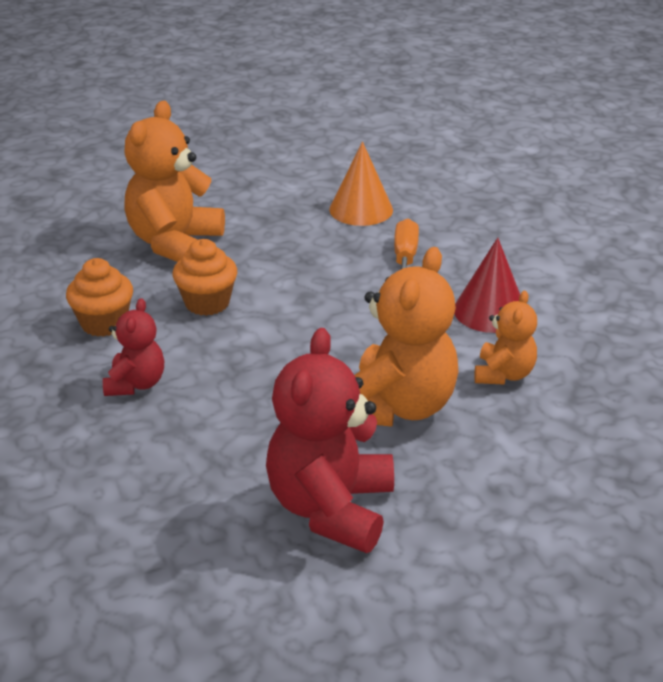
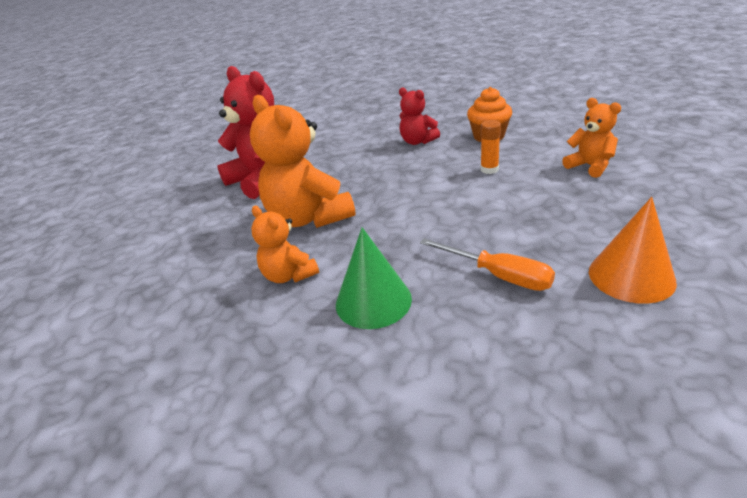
camera: 125 degrees right, 0 degrees up
orange teddy bear [124,101,225,262] -> orange teddy bear [562,98,621,178], size x0.55
orange cupcake [173,239,237,316] -> orange glue stick [480,120,501,174]
red cone [454,238,520,333] -> green cone [336,227,412,329]

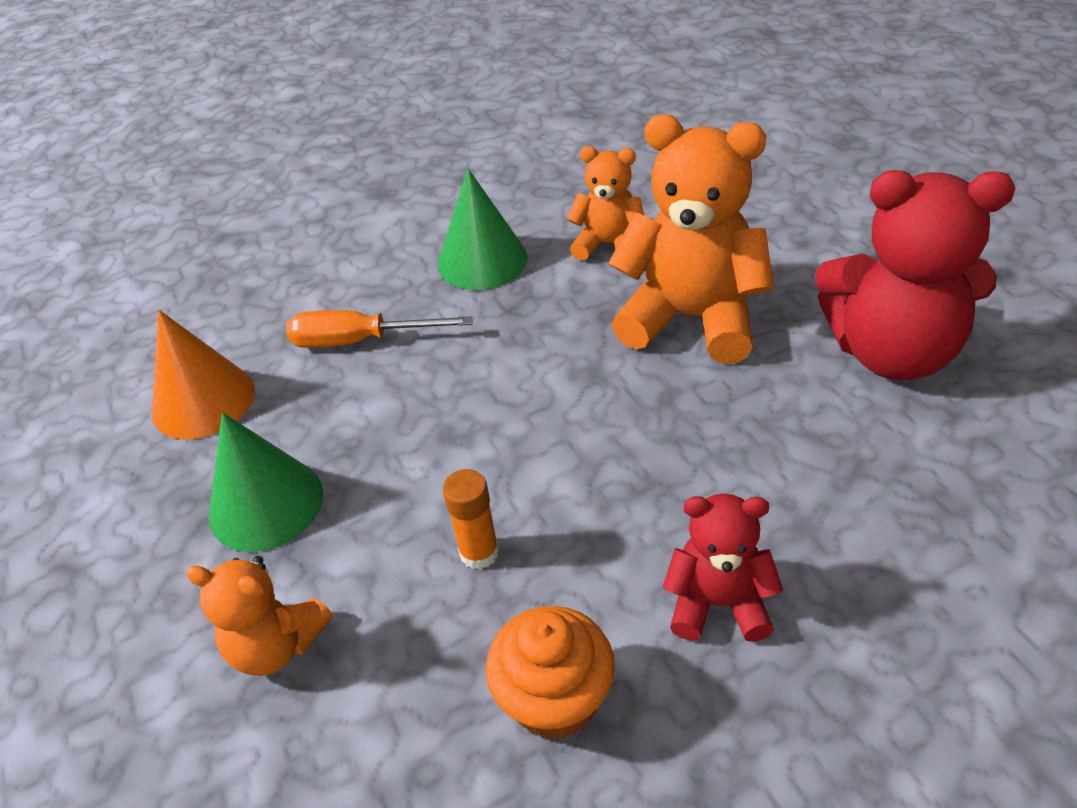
camera: 145 degrees right, 10 degrees up
none -> green cone [209,412,323,552]

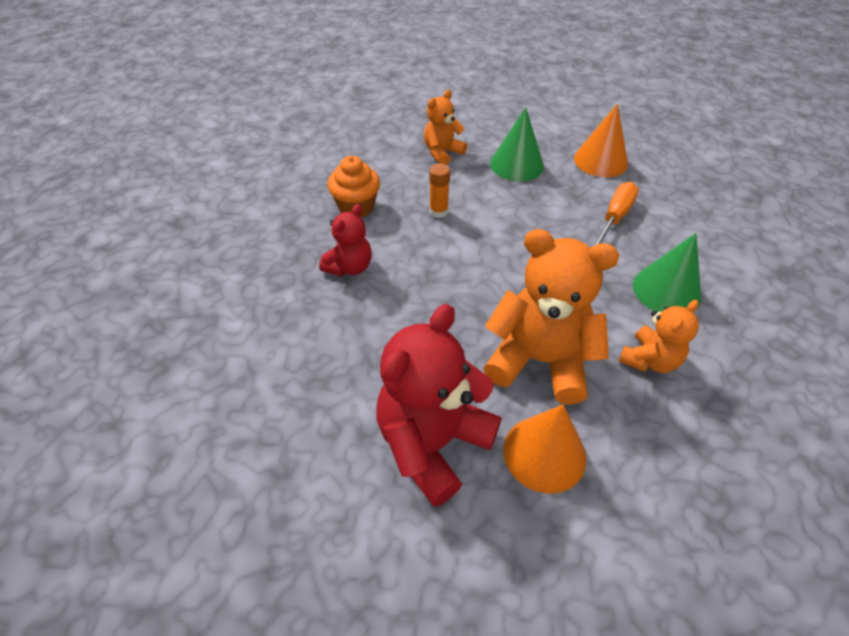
camera: 115 degrees right, 5 degrees up
orange teddy bear [608,114,774,364] -> orange teddy bear turned 120 degrees counterclockwise [483,229,619,405]
none -> orange cone [503,404,587,494]

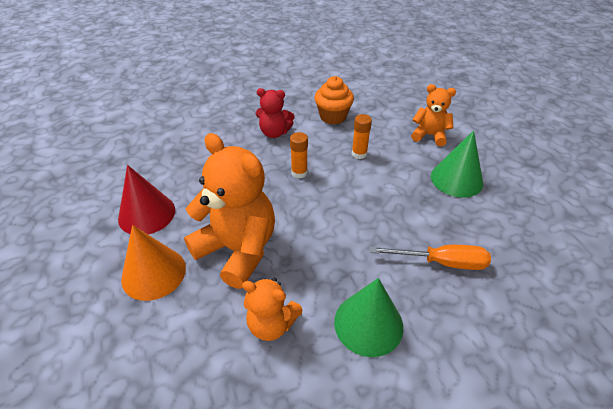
camera: 65 degrees right, 5 degrees down
red teddy bear [376,304,501,507] -> red cone [118,165,175,235]
orange teddy bear [483,229,619,405] -> orange teddy bear turned 45 degrees counterclockwise [184,133,275,289]
orange cone [574,103,628,177] -> none
none -> orange glue stick [290,132,308,178]

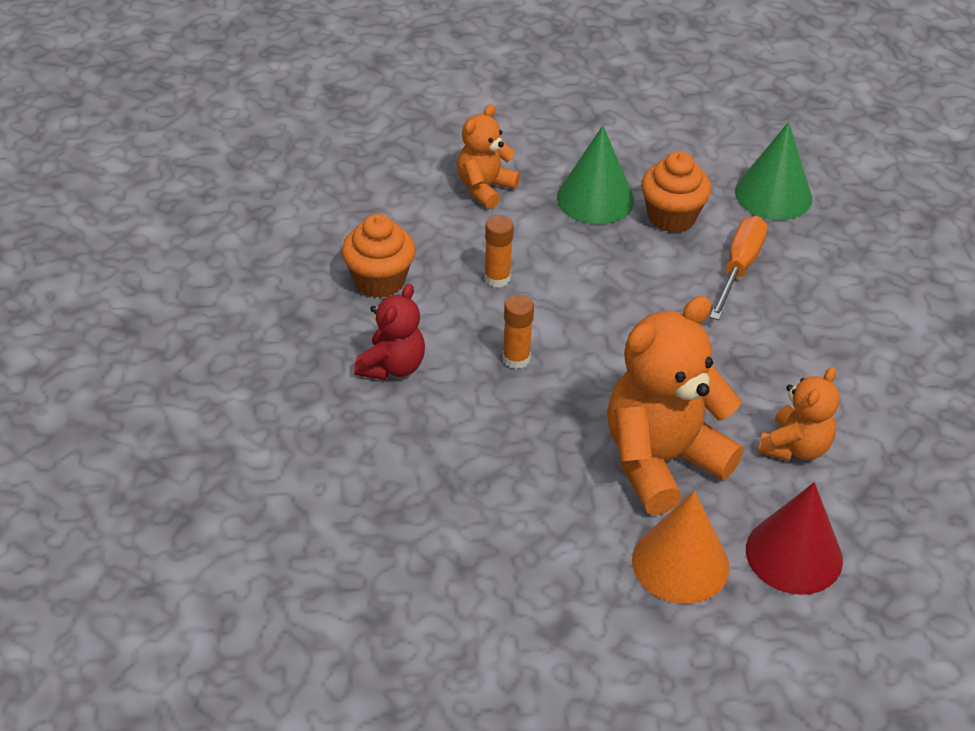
camera: 75 degrees left, 0 degrees up
red cone [118,165,175,235] -> red cone moved to [746,482,843,595]
green cone [334,278,403,357] -> green cone moved to [735,122,812,220]
none -> orange cupcake [641,151,711,233]

